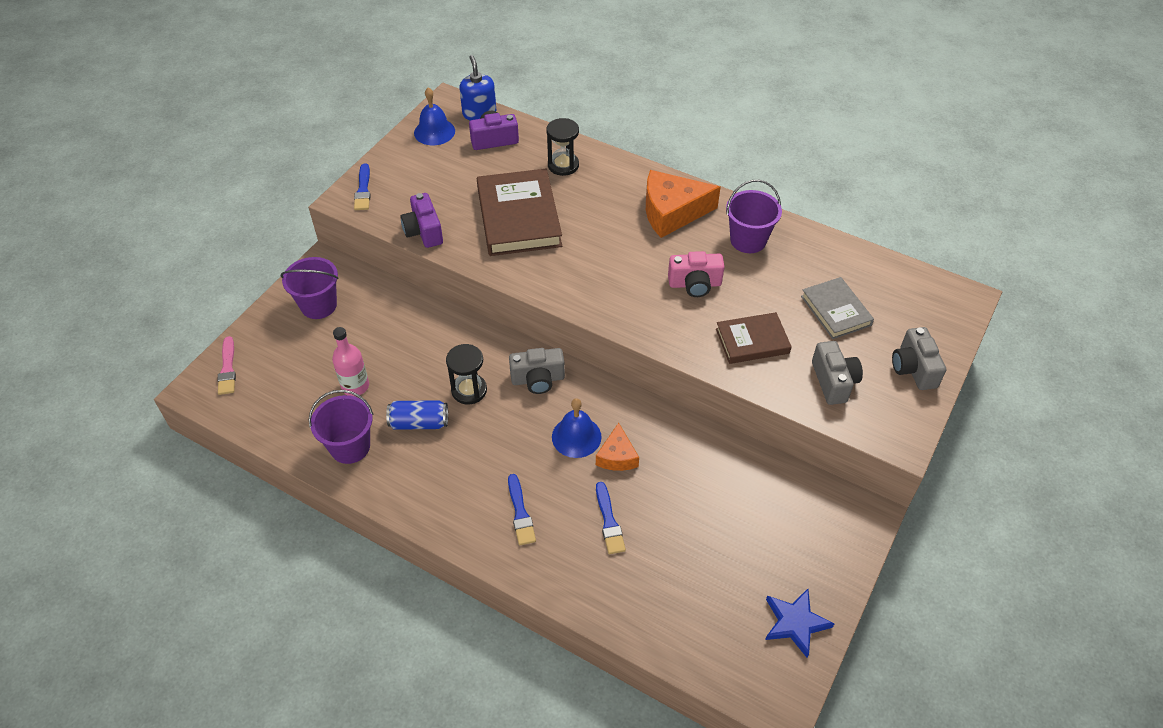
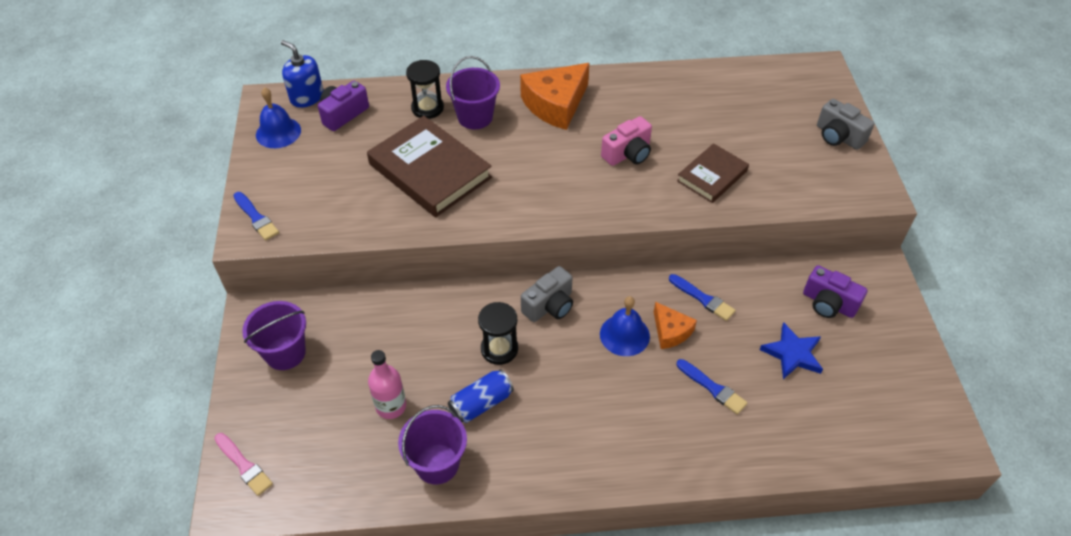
camera: 35 degrees left, 0 degrees up
purple camera [400,193,443,248] -> purple camera moved to [803,265,867,318]
blue brush [508,474,536,545] -> blue brush moved to [669,274,736,321]
purple bucket [726,180,782,253] -> purple bucket moved to [446,56,500,129]
blue star [765,589,834,658] -> blue star moved to [760,323,823,379]
grey book [801,277,874,339] -> none
grey camera [812,341,863,405] -> none

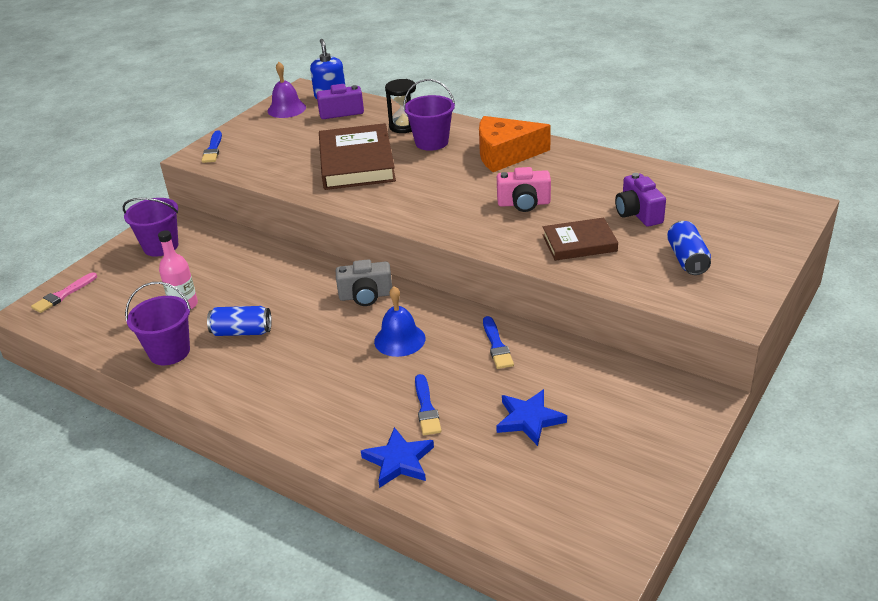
camera: 40 degrees right, 15 degrees down
pink brush [214,433,273,496] -> pink brush turned 45 degrees clockwise [31,272,97,313]
blue bell [256,87,301,148] -> purple bell [268,62,306,118]
black hourglass [478,302,518,365] -> none
orange cheese [654,302,697,349] -> none
purple camera [803,265,867,318] -> purple camera moved to [615,173,666,227]
grey camera [817,99,875,150] -> none
none -> blue star [361,427,434,488]
none -> blue can [667,221,711,275]

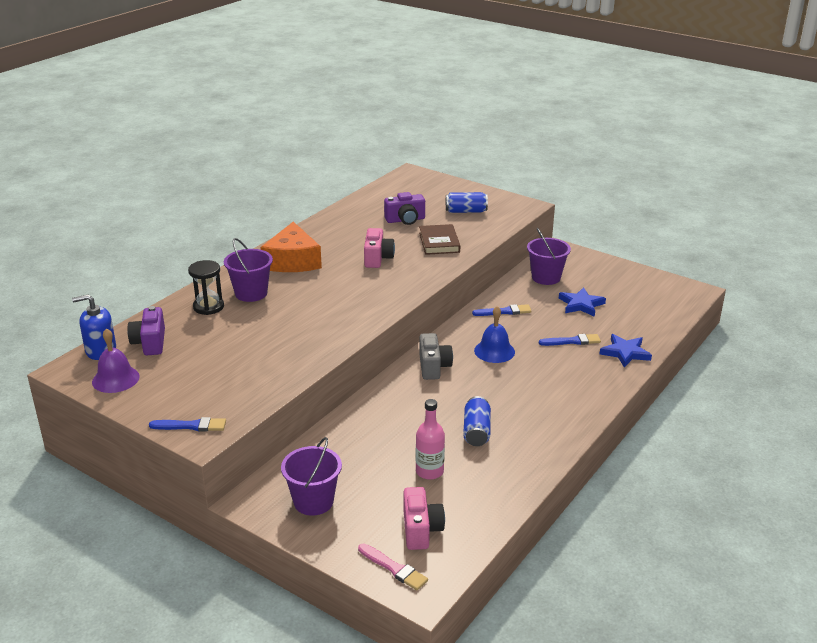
camera: 90 degrees left, 5 degrees down
purple bucket [125,282,191,365] -> purple bucket moved to [527,228,571,285]
brown book [319,123,396,190] -> none
none -> pink camera [403,487,445,550]

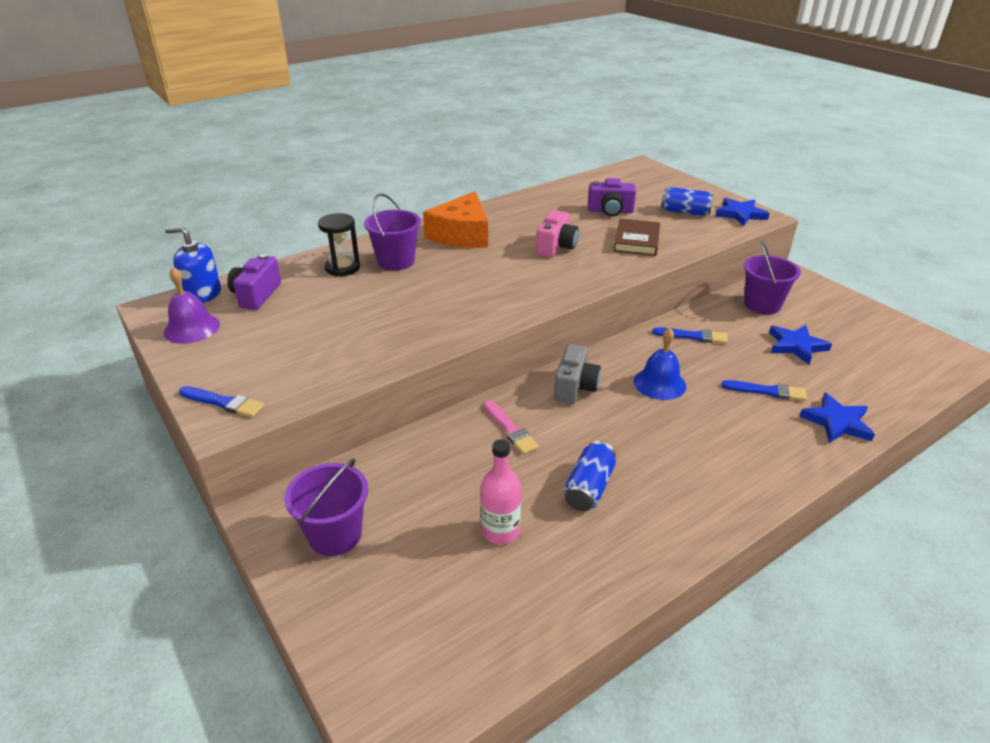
camera: 20 degrees right, 5 degrees up
pink brush [358,543,428,591] -> pink brush moved to [484,400,539,455]
pink camera [403,487,445,550] -> none
none -> blue star [716,198,770,226]

